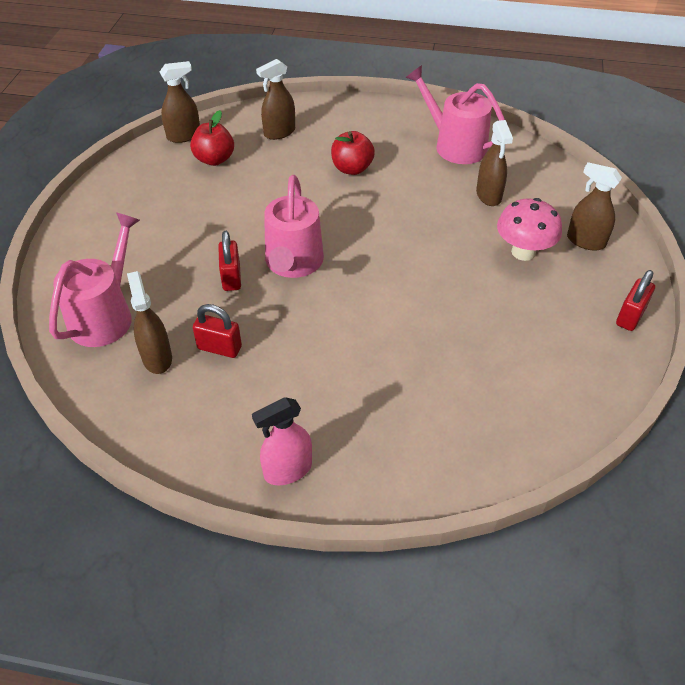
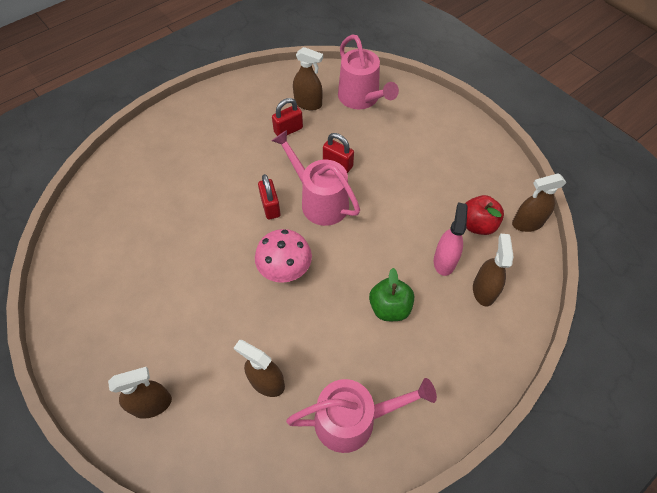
camera: 130 degrees right, 10 degrees up
brown spray bottle [160,61,200,143] -> brown spray bottle turned 60 degrees clockwise [512,173,566,232]
pink spray bottle [252,397,312,485] -> pink spray bottle moved to [434,202,468,276]
red apple [331,131,375,175] -> green apple [369,268,414,321]
pink mushroom [497,198,562,261] -> pink mushroom moved to [255,229,312,283]
red padlock [616,270,655,331] -> red padlock moved to [258,174,280,219]

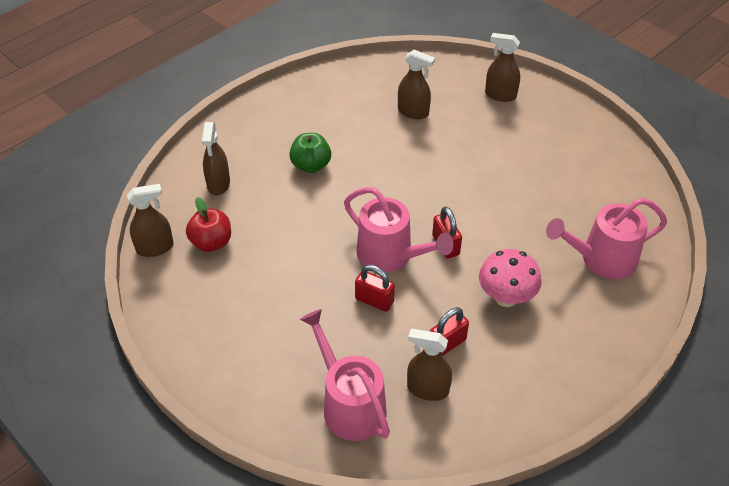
camera: 175 degrees right, 10 degrees down
brown spray bottle [108,367,172,419] -> brown spray bottle turned 45 degrees clockwise [485,33,520,102]
pink mushroom [255,229,312,283] -> pink mushroom moved to [479,249,542,307]
pink watering can [286,378,437,453] -> pink watering can moved to [546,198,667,279]
pink spray bottle [434,202,468,276] -> none

